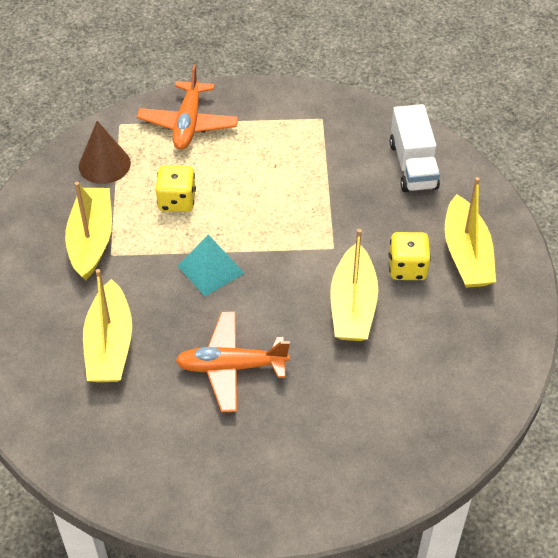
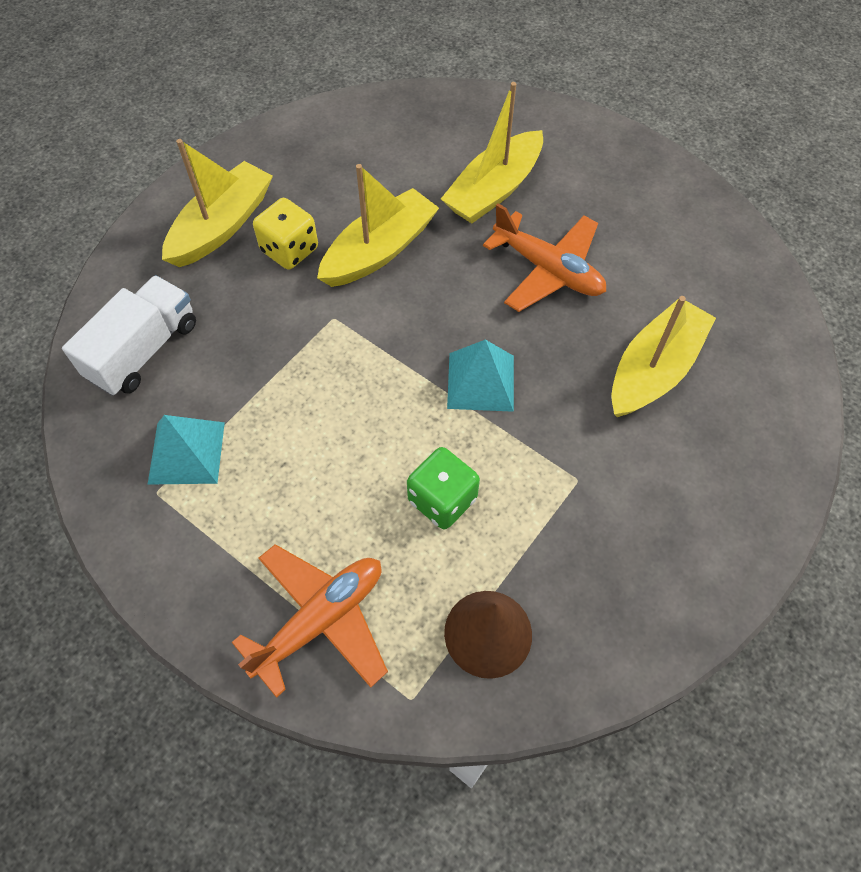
camera: 140 degrees left, 10 degrees up
yellow boat [65,182,112,280] -> yellow boat moved to [441,82,543,223]
yellow dice [156,165,196,212] -> green dice [407,447,480,529]
none -> turquoise pyramid [148,415,225,485]

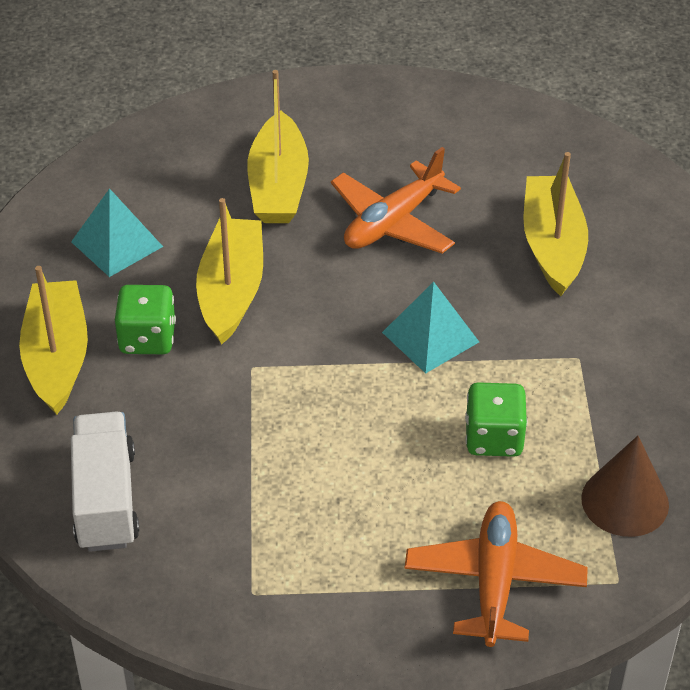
camera: 40 degrees left, 15 degrees down
turquoise pyramid [148,415,225,485] -> turquoise pyramid moved to [71,188,163,277]
yellow dice [253,198,318,270] -> green dice [115,285,176,354]
orange plane [483,203,606,312] -> orange plane turned 135 degrees clockwise [331,147,461,254]

